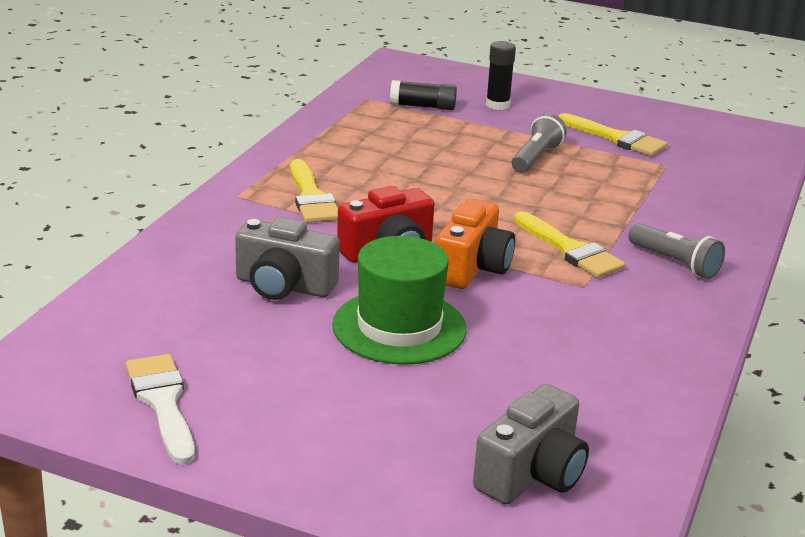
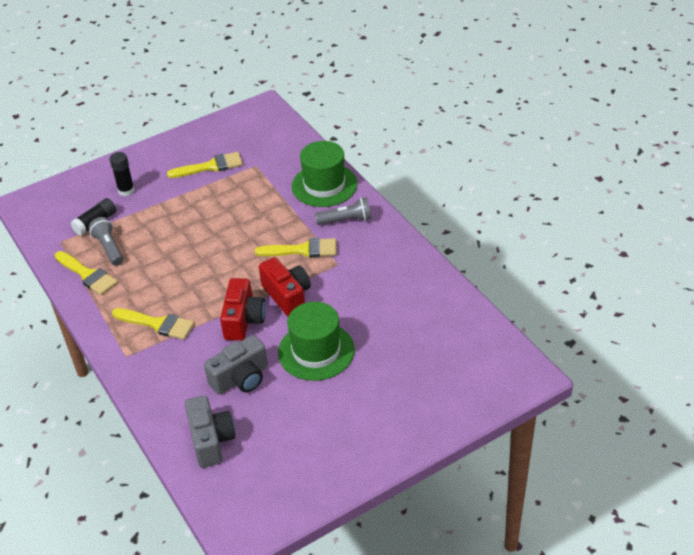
camera: 50 degrees left, 15 degrees up
white brush [126,354,195,465] -> none
orange camera [436,199,515,289] -> red camera [259,257,311,317]
grey camera [473,384,589,505] -> grey camera moved to [185,395,235,468]
grey flashlight [512,113,567,173] -> grey flashlight moved to [88,217,123,266]
none -> yellow brush [54,251,118,295]
none -> green hat [291,141,358,207]

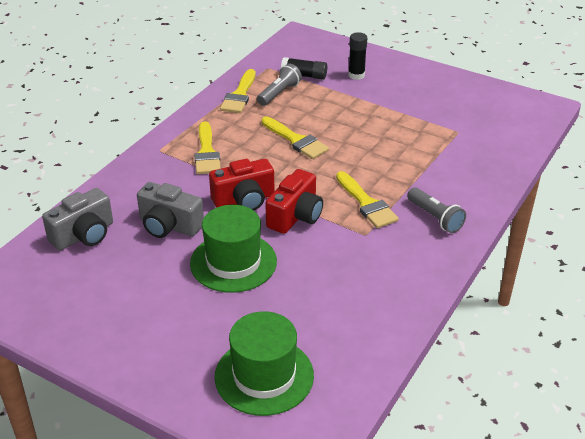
camera: 60 degrees right, 5 degrees down
yellow brush [167,152,243,178] -> yellow brush moved to [261,117,329,159]
green hat [291,141,358,207] -> green hat moved to [215,311,314,416]

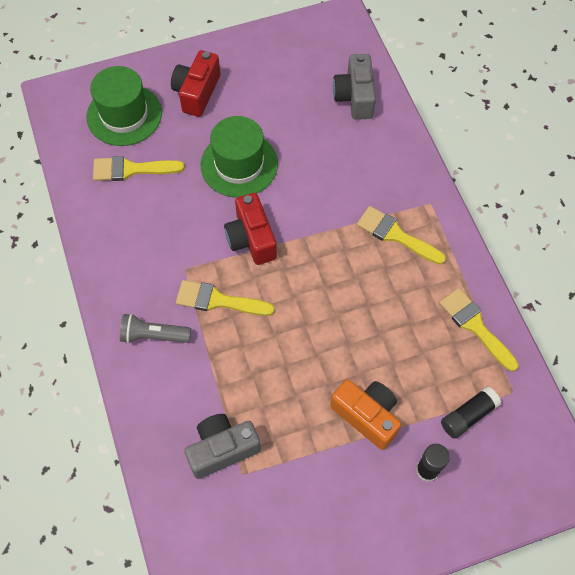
camera: 130 degrees right, 25 degrees up
grey camera [137,182,204,238] -> grey camera moved to [184,414,261,479]
red camera [209,159,274,210] -> red camera moved to [171,50,220,117]
grey flashlight [257,64,302,106] -> none
yellow brush [261,117,329,159] -> yellow brush moved to [93,156,185,181]
none -> orange camera [331,379,401,450]

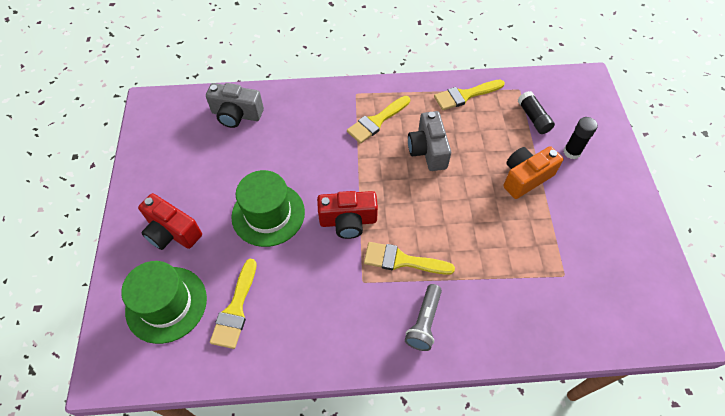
camera: 75 degrees left, 5 degrees down
yellow brush [176,280,275,316] -> yellow brush turned 75 degrees clockwise [364,242,455,275]
grey camera [184,414,261,479] -> grey camera moved to [408,111,451,171]

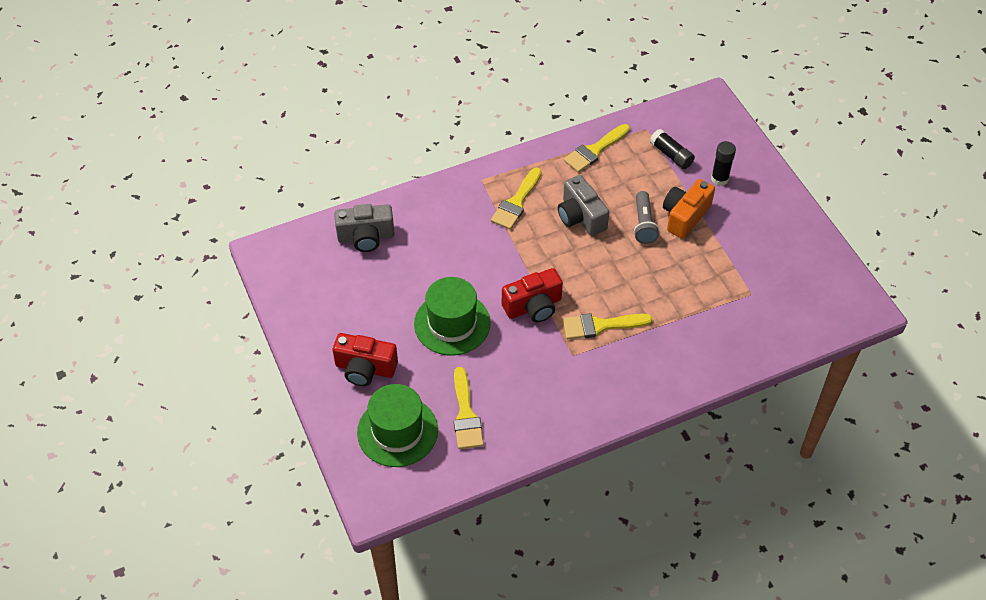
camera: 20 degrees left, 5 degrees down
grey flashlight [405,284,442,351] -> grey flashlight moved to [634,191,659,244]

